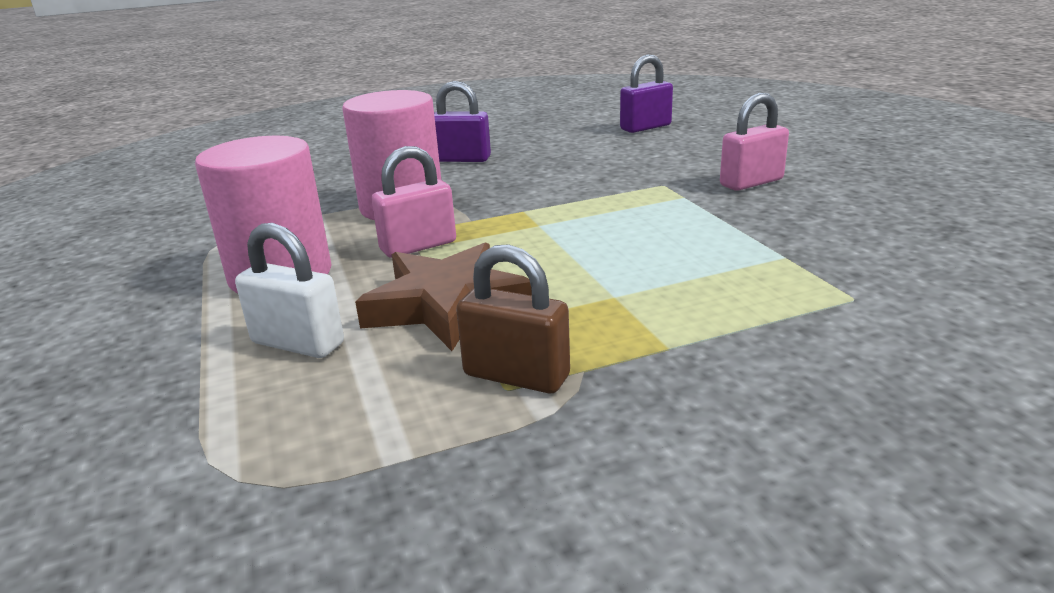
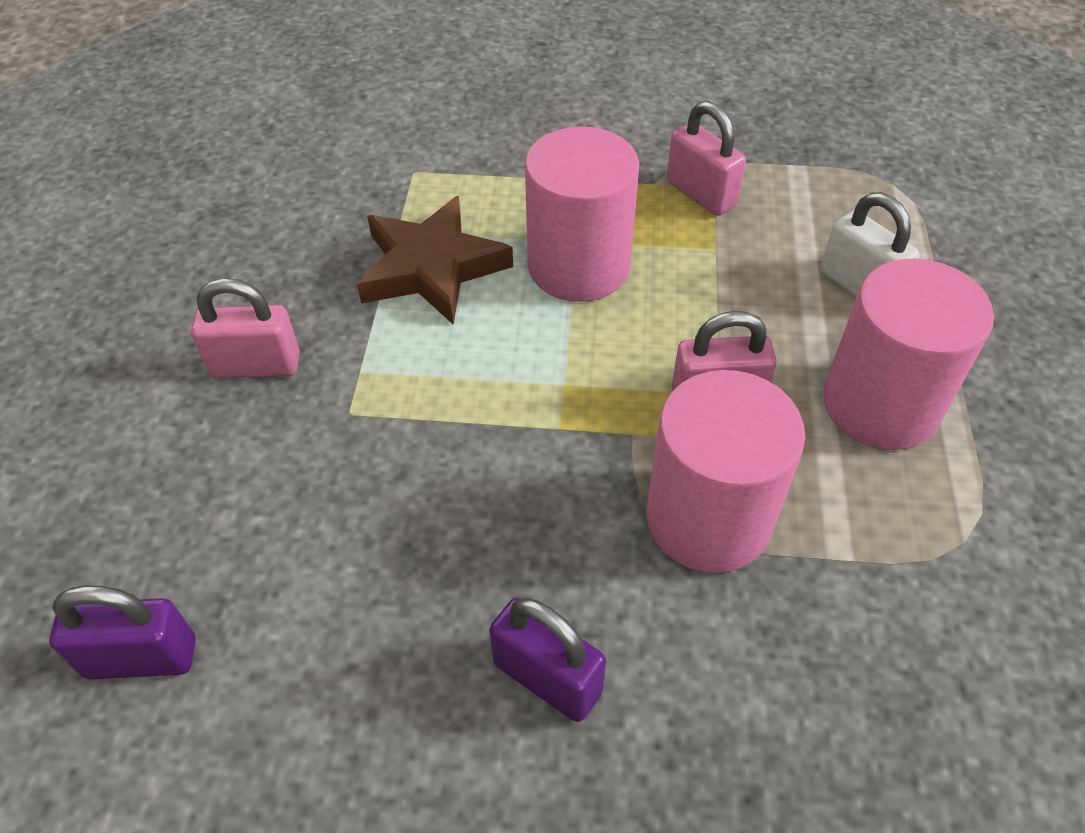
camera: 155 degrees left, 25 degrees up
brown star [355,242,532,351] -> brown star moved to [357,195,513,325]
brown padlock [456,244,570,393] -> pink padlock [667,101,746,216]
none -> pink cylinder [525,126,639,302]

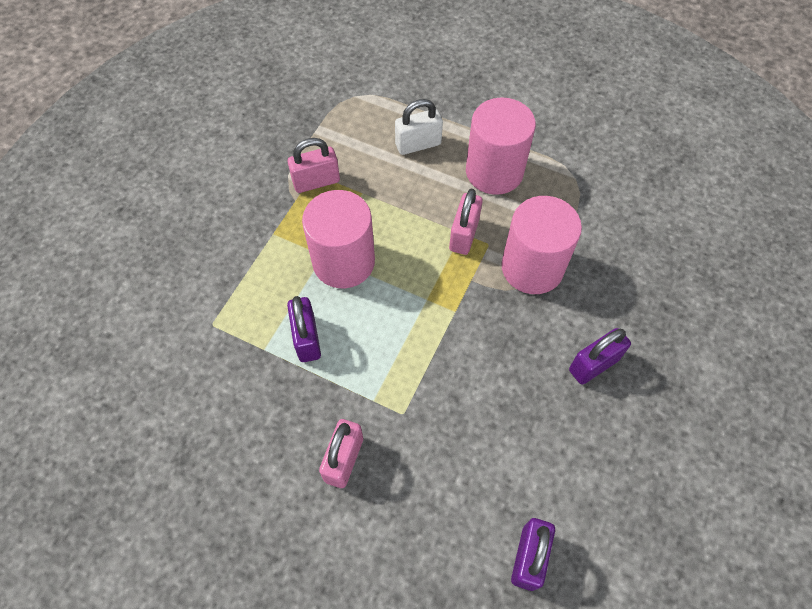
camera: 70 degrees left, 10 degrees up
brown star [357,195,513,325] -> purple padlock [287,296,321,362]

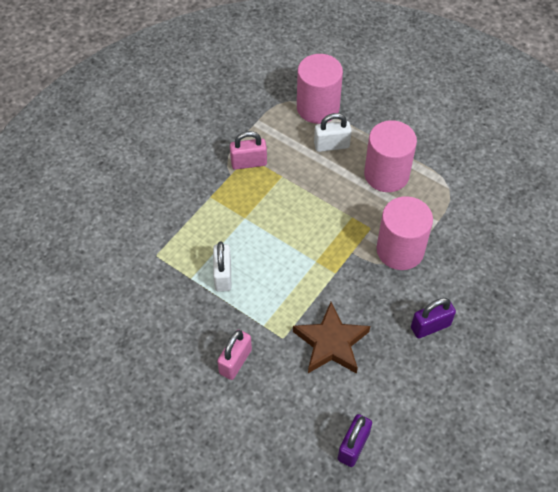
camera: 10 degrees right, 5 degrees down
purple padlock [287,296,321,362] -> white padlock [213,242,231,292]
pink cylinder [302,190,375,288] -> pink cylinder moved to [297,54,343,124]
pink padlock [449,188,483,255] -> none
none -> brown star [293,302,370,374]

